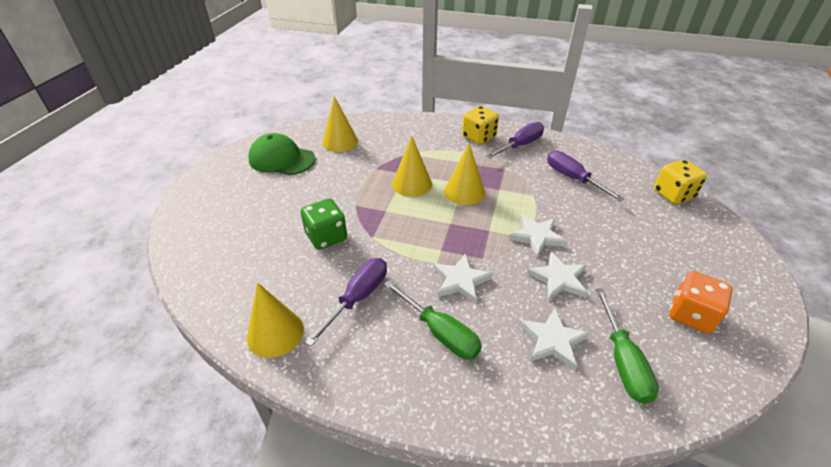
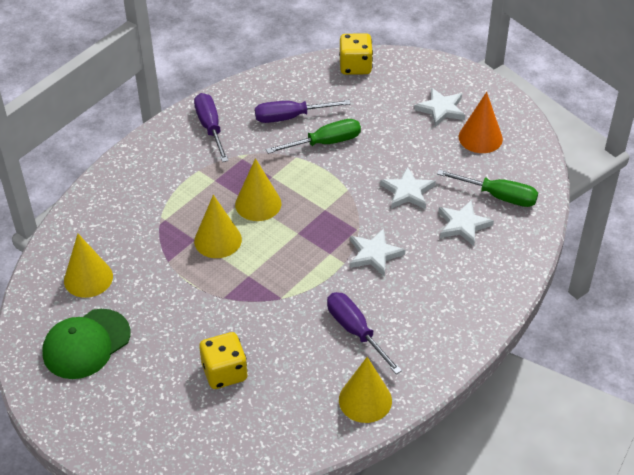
camera: 65 degrees left, 5 degrees up
green dice [301,198,347,250] -> none
green screwdriver [384,280,482,360] -> green screwdriver moved to [266,119,361,154]
yellow dice [462,106,499,145] -> yellow dice moved to [199,332,248,389]
white star [509,215,567,257] -> white star moved to [414,88,465,127]
orange dice [669,271,733,334] -> orange cone [459,92,503,153]

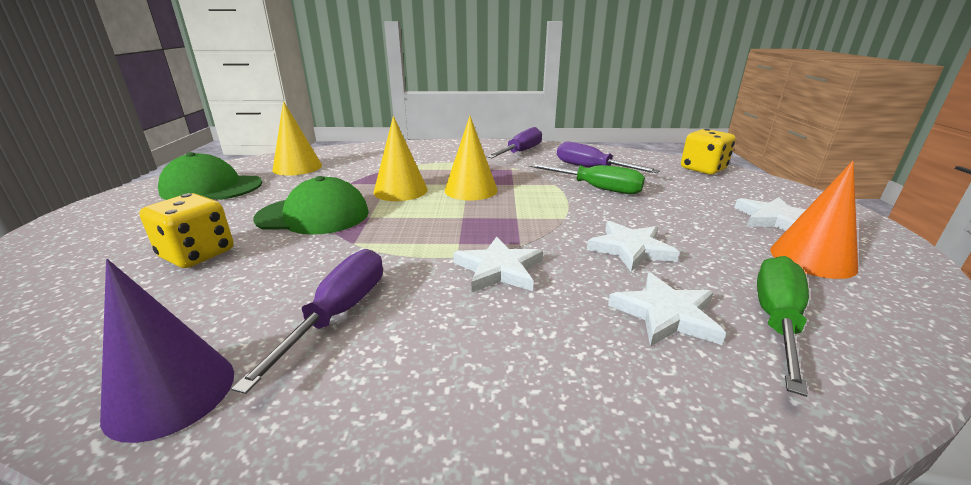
camera: 50 degrees right, 20 degrees down
yellow cone [339,357,392,423] -> purple cone [100,259,234,443]
green screwdriver [437,170,538,207] -> green screwdriver turned 135 degrees counterclockwise [757,256,809,397]
none -> green cap [253,176,369,235]

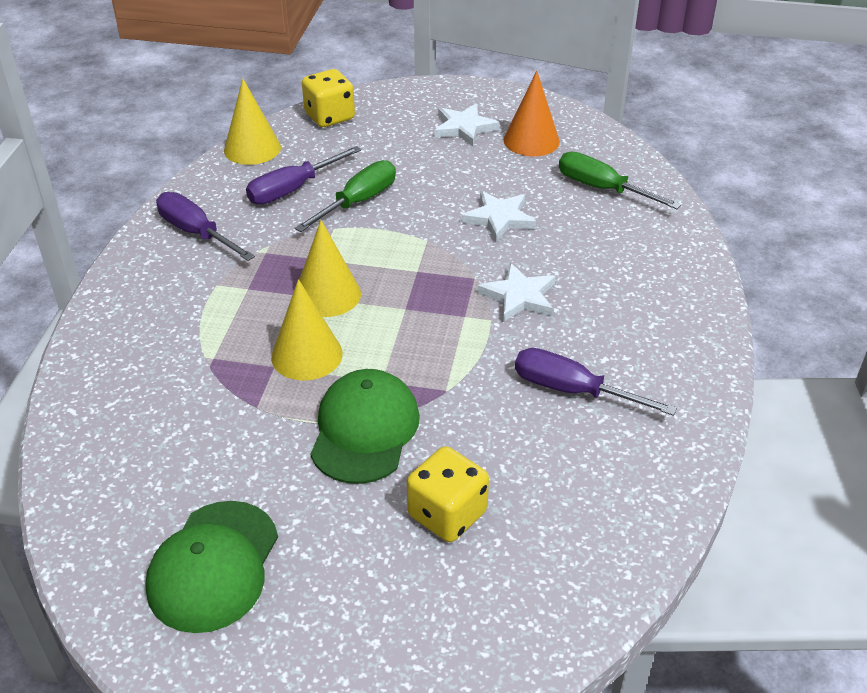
camera: 80 degrees left, 15 degrees up
purple cone [100,259,234,443] -> none
yellow cone [272,101,322,176] -> yellow cone moved to [224,79,281,165]
white star [608,273,726,347] -> none

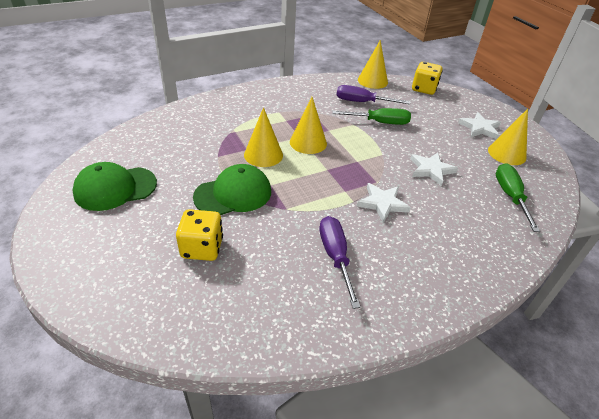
camera: 50 degrees right, 0 degrees up
purple screwdriver [156,192,255,261] -> none
orange cone [504,71,560,156] -> yellow cone [488,109,528,165]

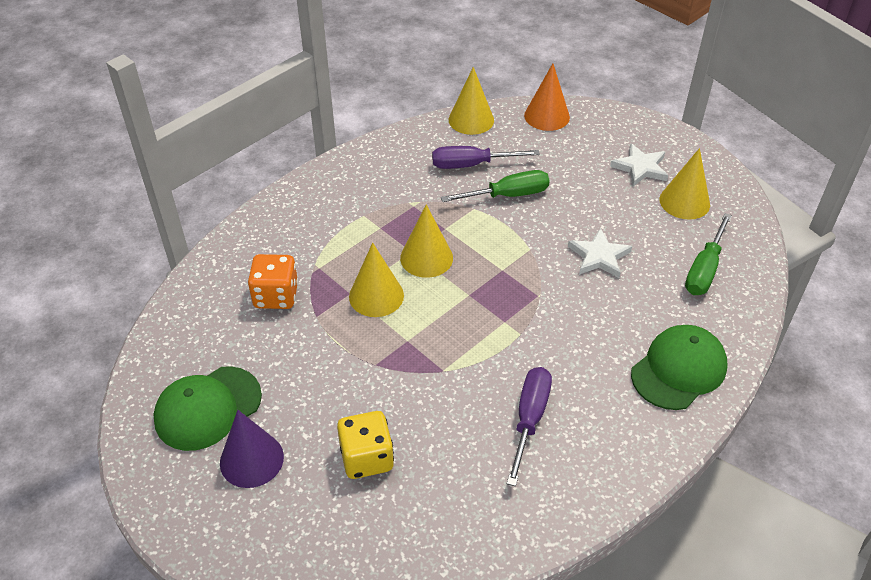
camera: 15 degrees left, 5 degrees up
green cap [193,164,271,215] -> green cap moved to [631,325,728,410]
purple screwdriver [319,216,361,309] -> purple screwdriver turned 45 degrees clockwise [507,367,552,486]
white star [357,183,411,223] -> none
yellow dice [412,62,442,95] -> orange cone [524,64,570,131]
green screwdriver [496,164,540,232] -> green screwdriver turned 135 degrees counterclockwise [685,213,732,295]
none -> purple cone [220,410,284,488]
none -> orange dice [248,254,298,309]

